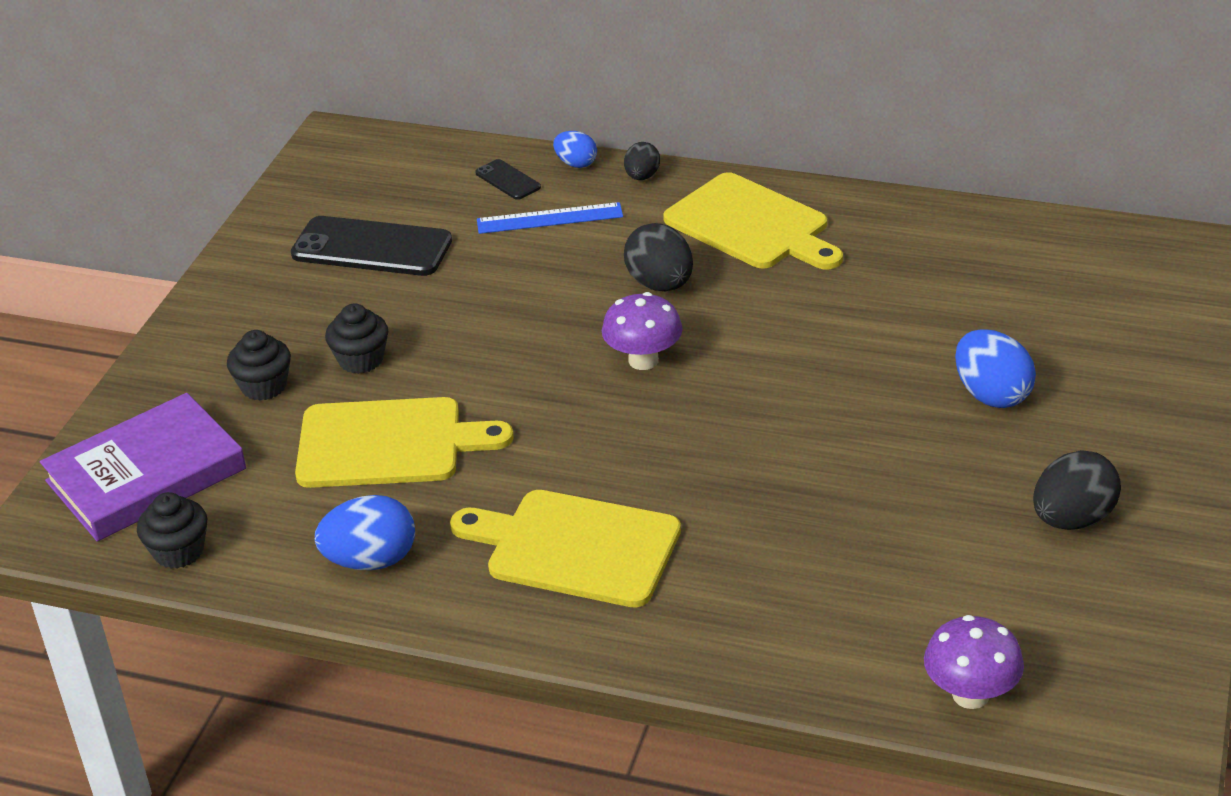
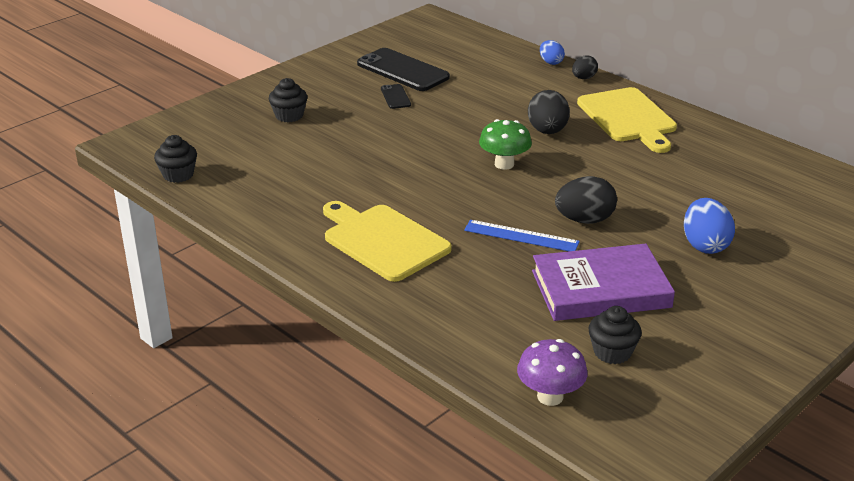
camera: 25 degrees right, 5 degrees down
purple book [40,393,246,541] -> purple book moved to [532,244,675,321]
yellow cutting board [295,397,514,488] -> none
blue egg [315,495,415,570] -> none
black cupcake [325,304,388,374] -> black cupcake moved to [589,306,642,364]
black phone [475,159,541,200] -> black phone moved to [381,84,411,109]
blue ruler [477,202,623,234] -> blue ruler moved to [464,220,580,251]
purple mushroom [602,292,683,370] -> green mushroom [479,119,532,170]
black egg [1033,450,1121,530] -> black egg moved to [555,176,617,224]

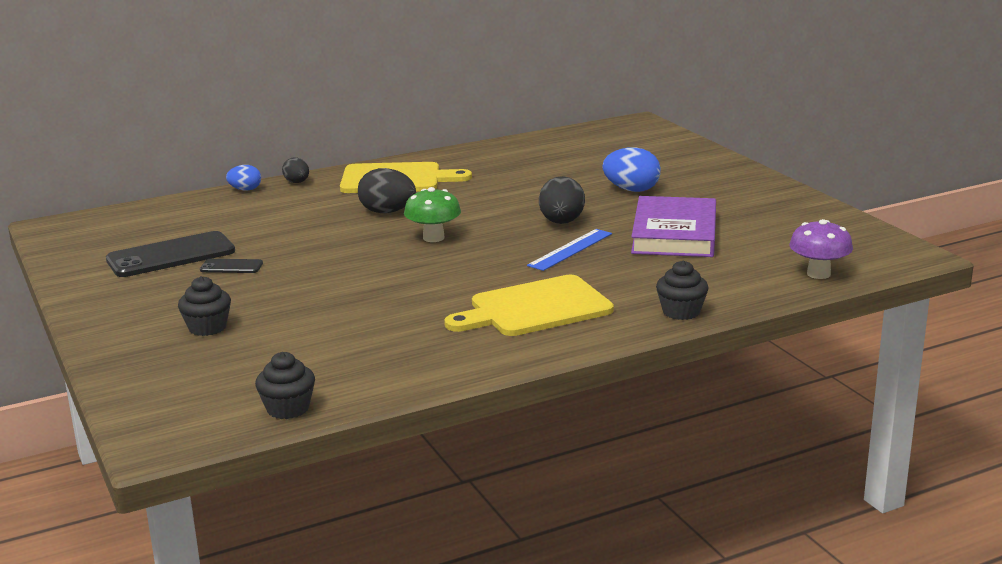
camera: 70 degrees left, 10 degrees down
black cupcake [589,306,642,364] -> black cupcake moved to [656,261,709,320]

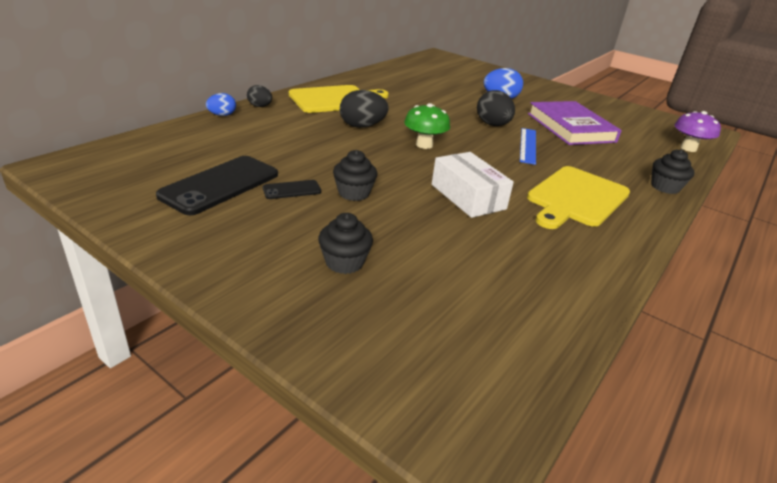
camera: 30 degrees left, 10 degrees up
black cupcake [255,352,315,419] -> black cupcake moved to [333,150,378,201]
none -> white box [432,152,514,218]

